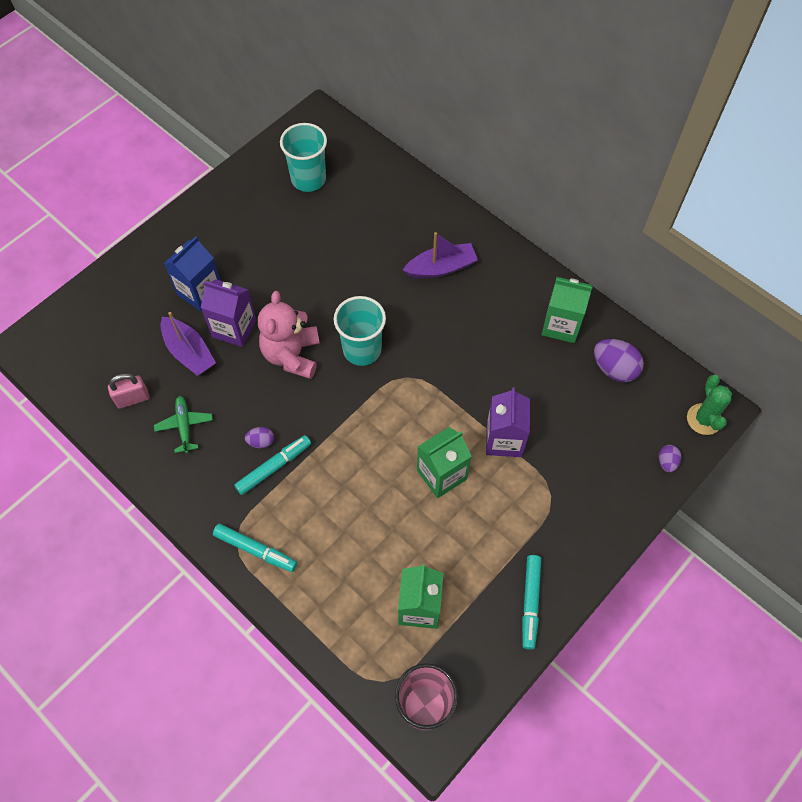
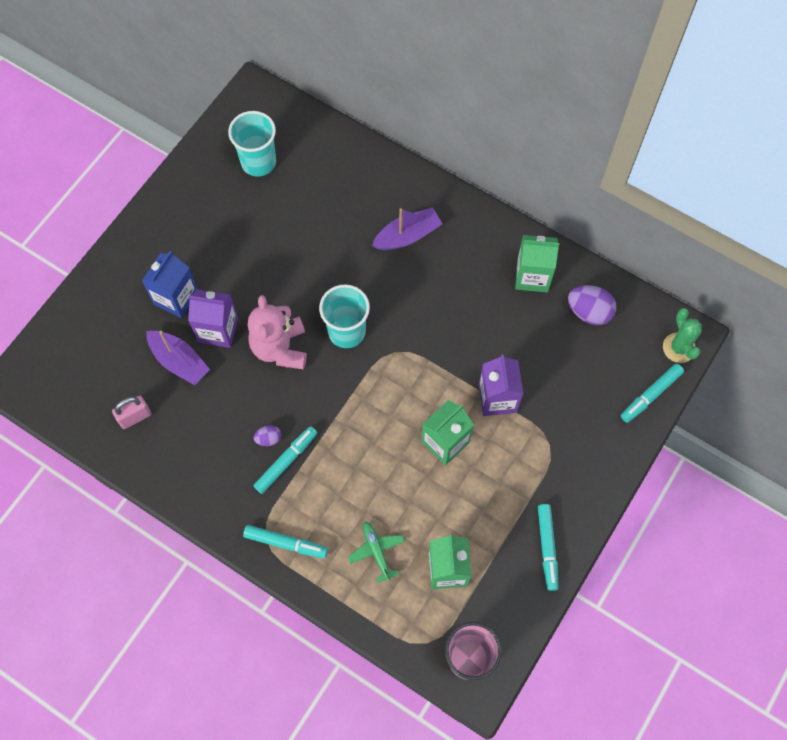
camera: 10 degrees left, 5 degrees up
green plane [154,396,213,454] -> green plane moved to [348,522,405,583]
purple egg [659,445,681,472] -> turquoise marker [621,364,684,423]

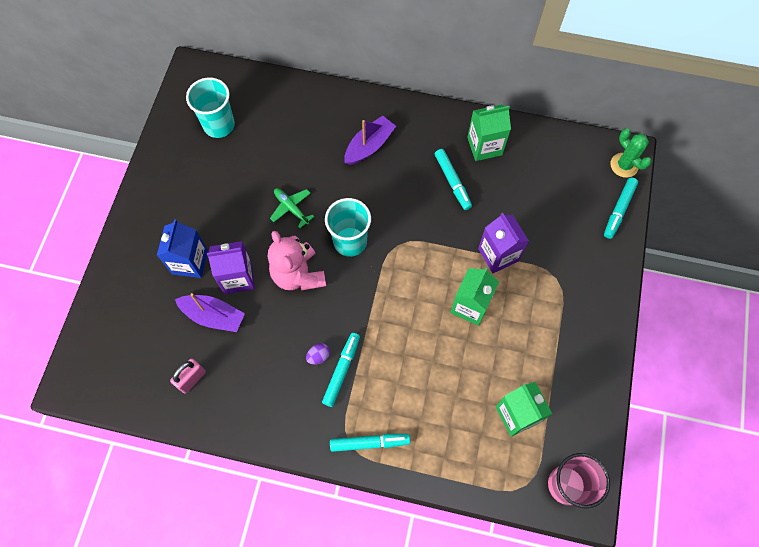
camera: 20 degrees left, 0 degrees up
green plane [348,522,405,583] -> green plane moved to [270,188,315,228]
turquoise marker [538,504,558,591] -> turquoise marker moved to [435,149,472,210]
purple egg [568,285,616,325] -> none

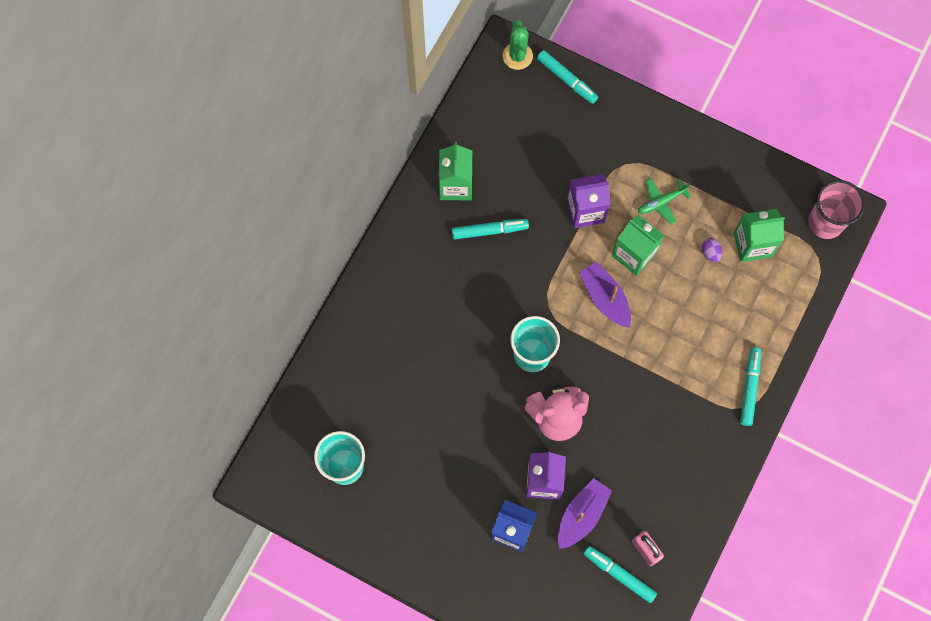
camera: 75 degrees left, 5 degrees up
green plane [270,188,315,228] -> green plane moved to [638,178,691,224]
purple egg [306,343,330,365] -> purple egg moved to [702,238,722,262]
turquoise marker [322,333,360,407] -> turquoise marker moved to [583,546,657,603]
purple boat [344,116,396,165] -> purple boat moved to [579,262,631,328]
green cactus [610,129,651,178] -> green cactus turned 75 degrees counterclockwise [503,20,533,70]

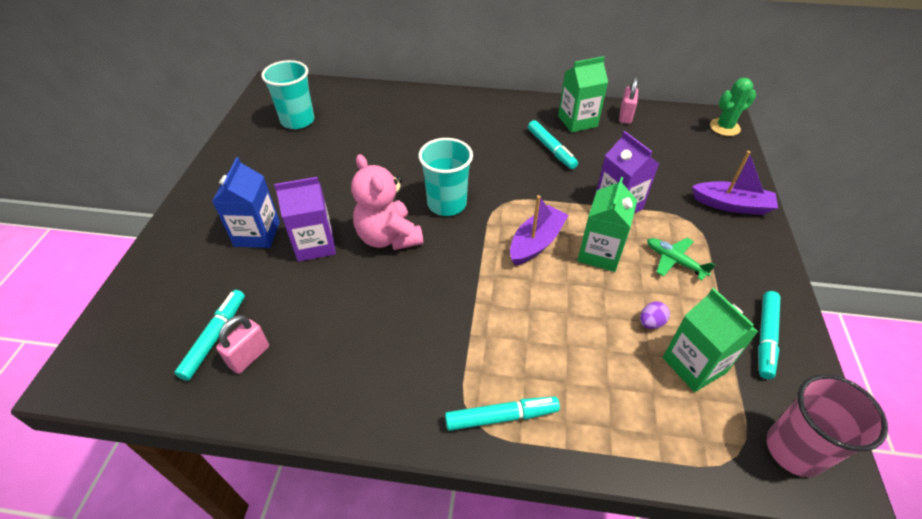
camera: 70 degrees right, 25 degrees down
turquoise marker [537,50,598,104] -> turquoise marker moved to [758,291,780,379]
purple boat [558,478,612,549] -> purple boat moved to [692,151,778,215]
none -> pink padlock [619,77,638,124]

